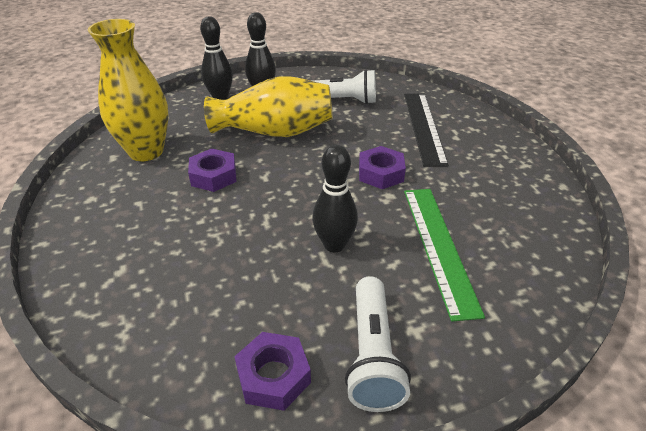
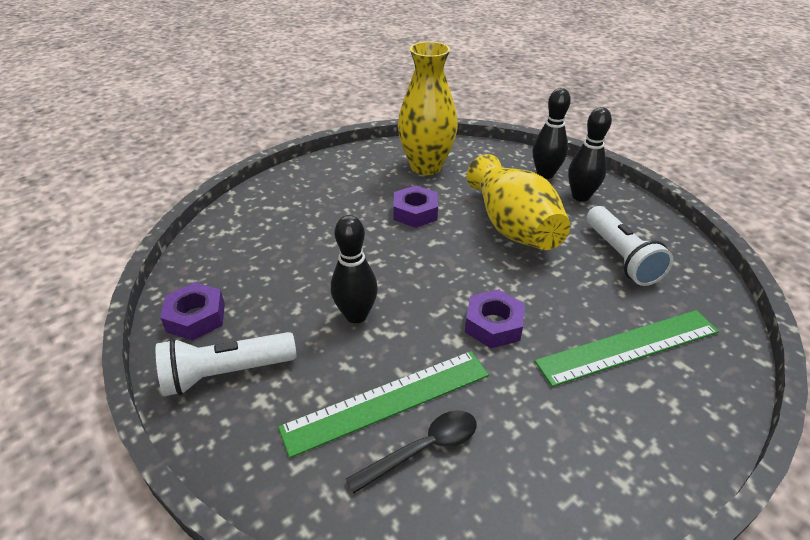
camera: 70 degrees right, 0 degrees up
black ruler [404,94,448,167] -> green ruler [534,310,719,387]
none -> black spoon [346,410,476,494]

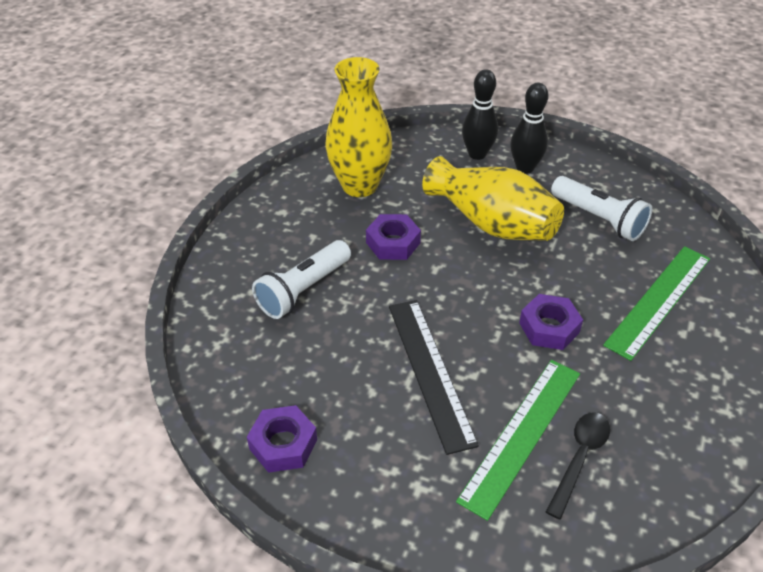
camera: 30 degrees left, 5 degrees up
white flashlight [155,332,296,396] -> white flashlight moved to [252,240,351,319]
black bowling pin [331,215,378,323] -> black ruler [389,300,479,455]

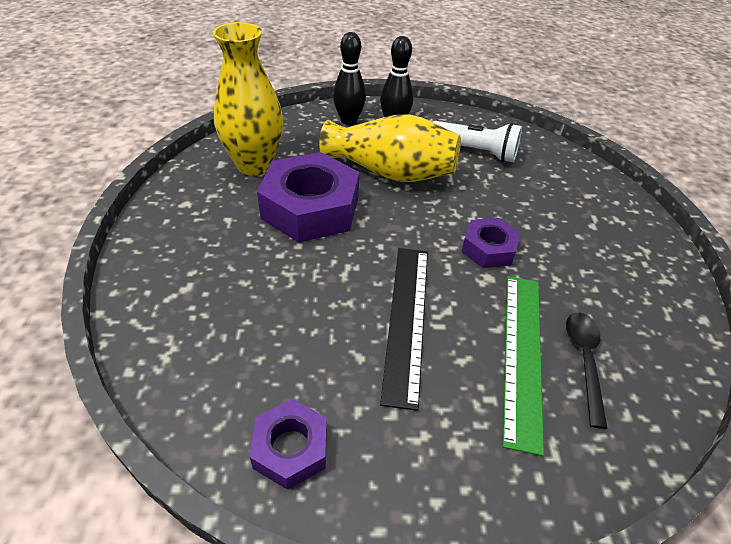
camera: 25 degrees left, 0 degrees up
white flashlight [252,240,351,319] -> none
purple nut [366,214,421,260] -> purple nut [257,152,359,243], size x1.88
black ruler [389,300,479,455] -> black ruler turned 45 degrees clockwise [380,248,428,411]
green ruler [603,246,710,361] -> none

